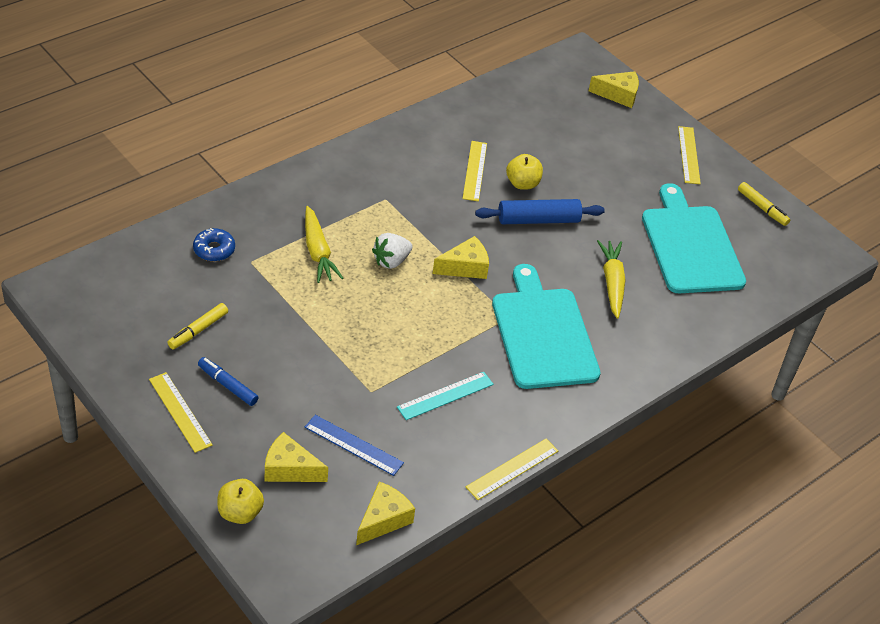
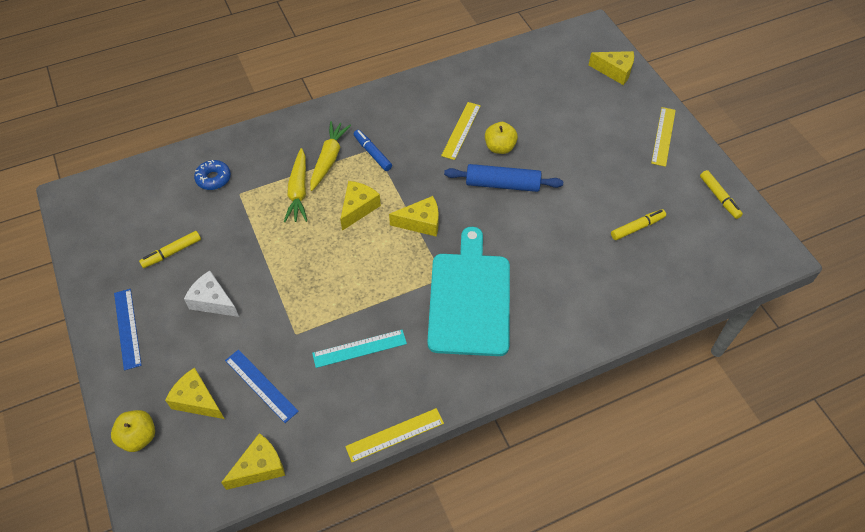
camera: 20 degrees right, 10 degrees up
yellow ruler [149,372,213,453] -> blue ruler [114,289,142,370]
blue marker [198,357,259,406] -> blue marker moved to [354,130,392,171]
white strawberry [372,233,412,269] -> yellow cheese [340,181,381,231]
yellow carrot [597,240,626,319] -> yellow carrot moved to [310,121,351,191]
turquoise cutting board [642,183,746,293] -> yellow marker [611,209,666,240]
none -> white cheese [184,271,239,317]

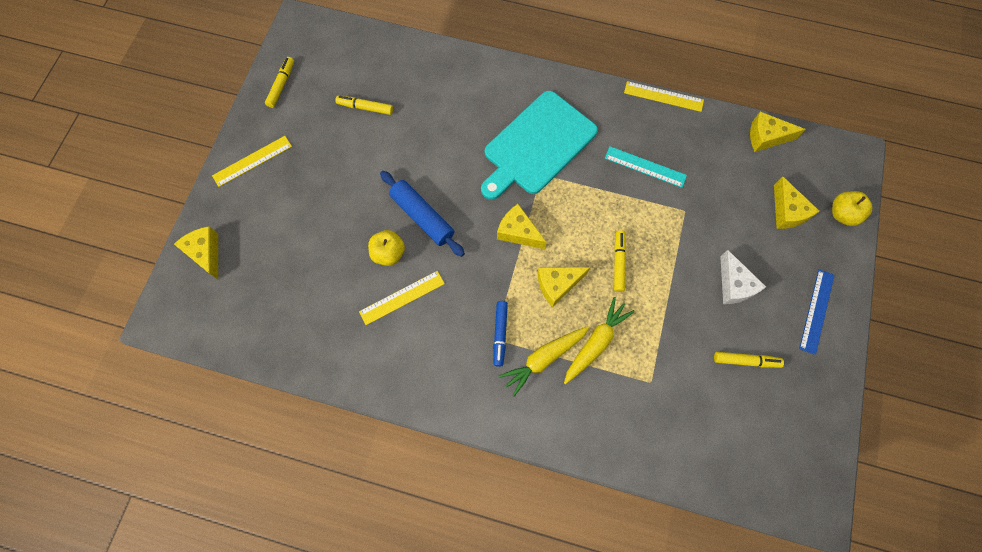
camera: 140 degrees left, 15 degrees up
blue donut [194,160,231,190] -> none
blue ruler [225,350,299,423] -> none
none -> yellow marker [614,230,626,292]

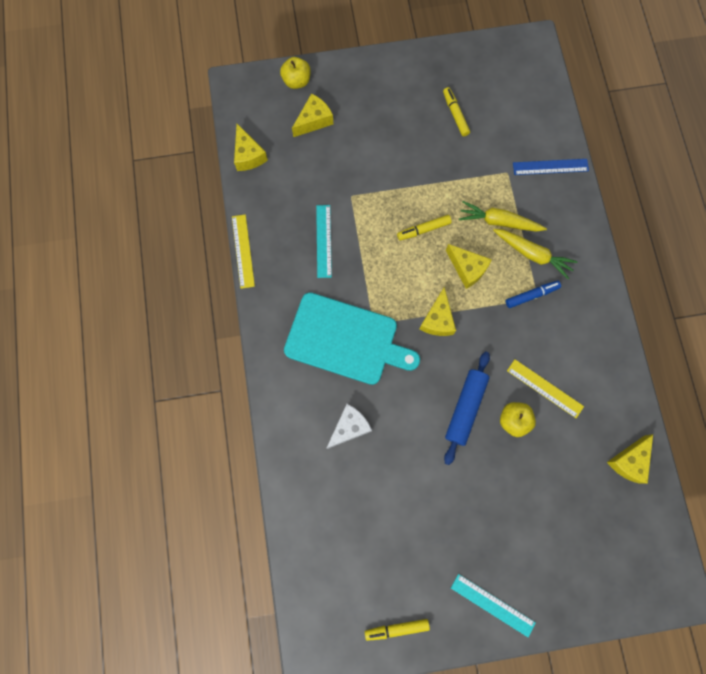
camera: 115 degrees left, 5 degrees up
yellow cheese [174,226,218,279] -> yellow cheese moved to [607,434,653,484]
yellow ruler [212,136,292,187] -> turquoise ruler [451,574,536,638]
yellow marker [335,96,393,115] -> none
white cheese [720,250,766,304] -> white cheese moved to [326,404,372,449]
blue ruler [799,269,834,355] -> blue ruler moved to [513,159,589,175]

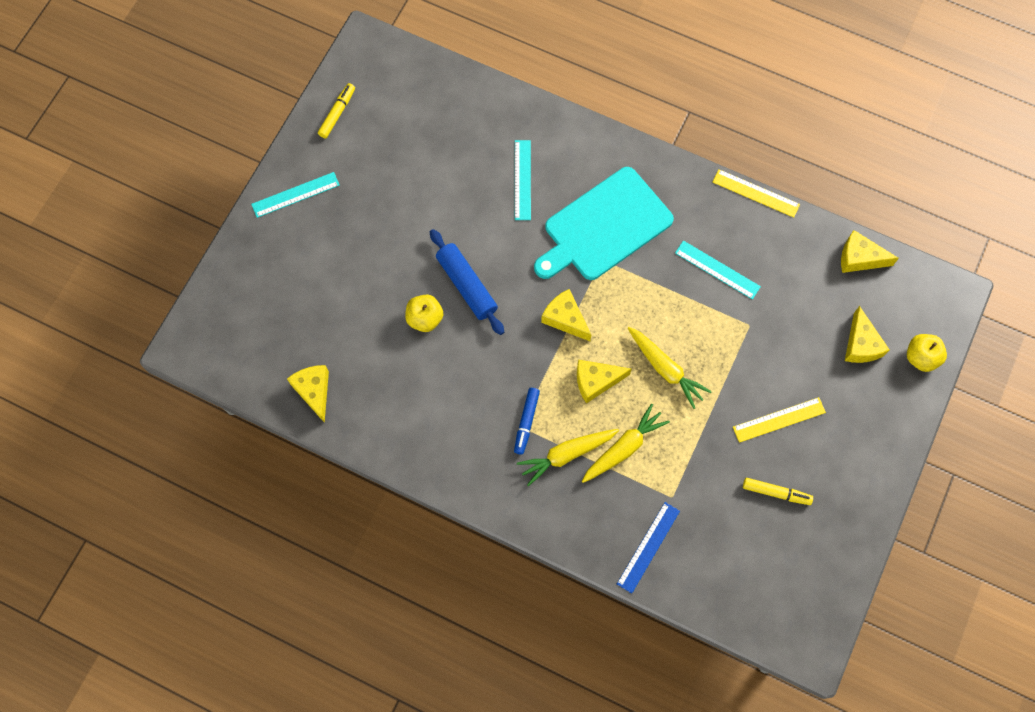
camera: 125 degrees right, 5 degrees down
white cheese [326,404,372,449] -> turquoise ruler [515,140,531,220]
yellow marker [397,215,452,241] -> yellow carrot [628,327,712,409]
yellow ruler [507,359,584,418] -> yellow ruler moved to [733,397,826,443]

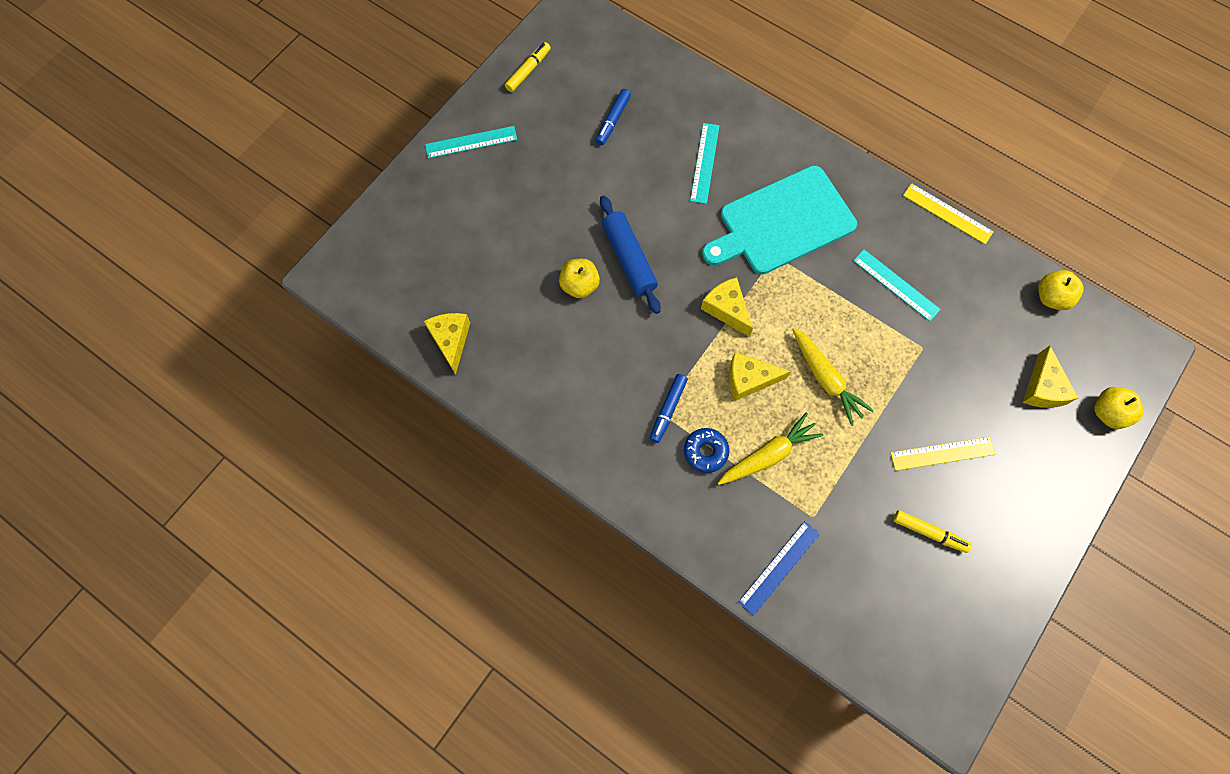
camera: 10 degrees right, 0 degrees up
yellow carrot [517,429,619,486] -> blue donut [684,428,729,473]
yellow cheese [841,230,899,273] -> yellow apple [1038,270,1083,310]
none -> blue marker [595,89,631,145]

